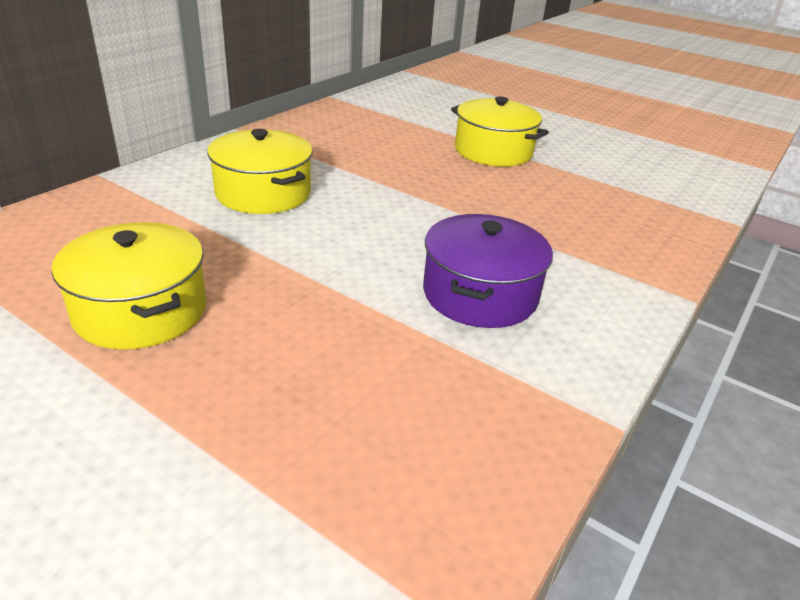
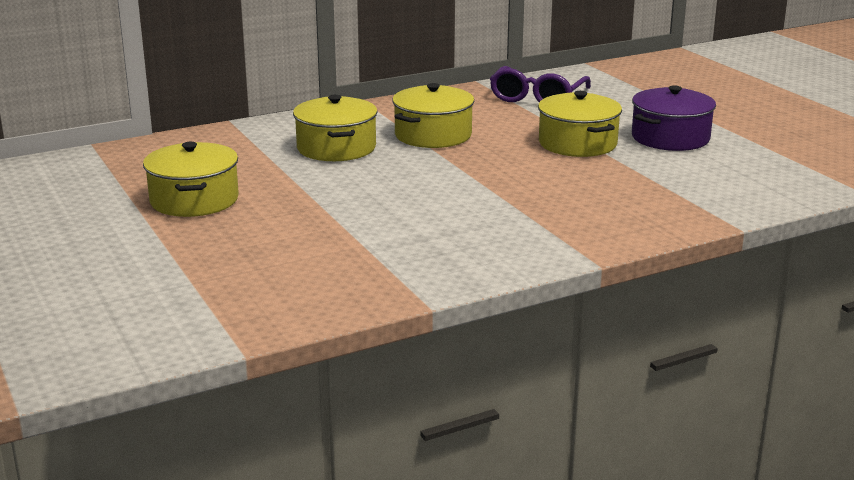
camera: 30 degrees right, 10 degrees down
purple pot [423,214,553,328] -> purple pot moved to [632,85,716,151]
none -> yellow pot [392,83,474,148]
none -> purple glasses [490,66,591,102]

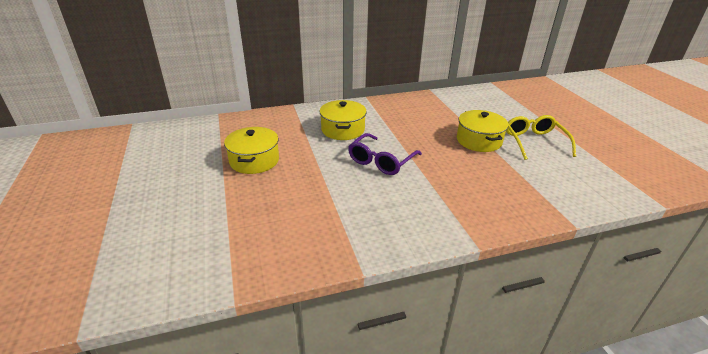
camera: 10 degrees right, 10 degrees up
yellow pot [392,83,474,148] -> none
purple glasses [490,66,591,102] -> purple glasses moved to [348,133,422,175]
purple pot [632,85,716,151] -> yellow glasses [506,115,576,160]

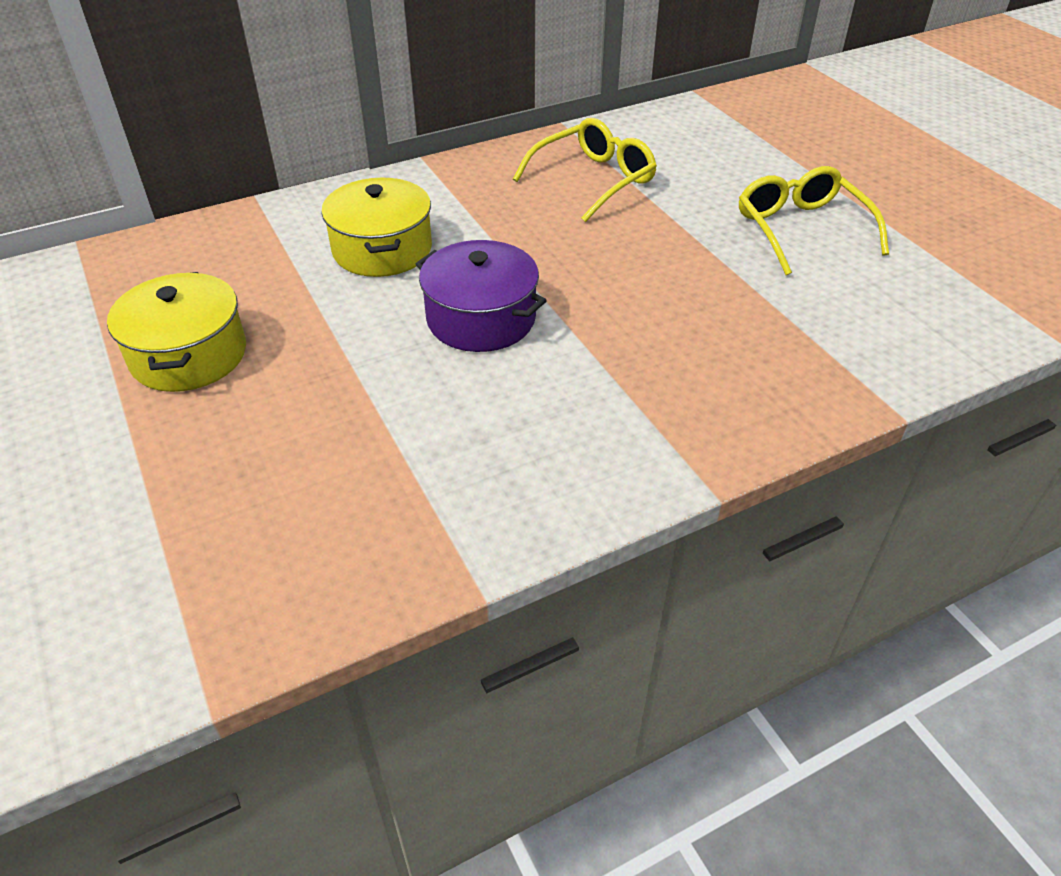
camera: 10 degrees left, 10 degrees up
purple glasses [348,133,422,175] -> purple pot [416,240,547,352]
yellow pot [457,110,508,152] -> none
none -> yellow glasses [513,118,657,222]

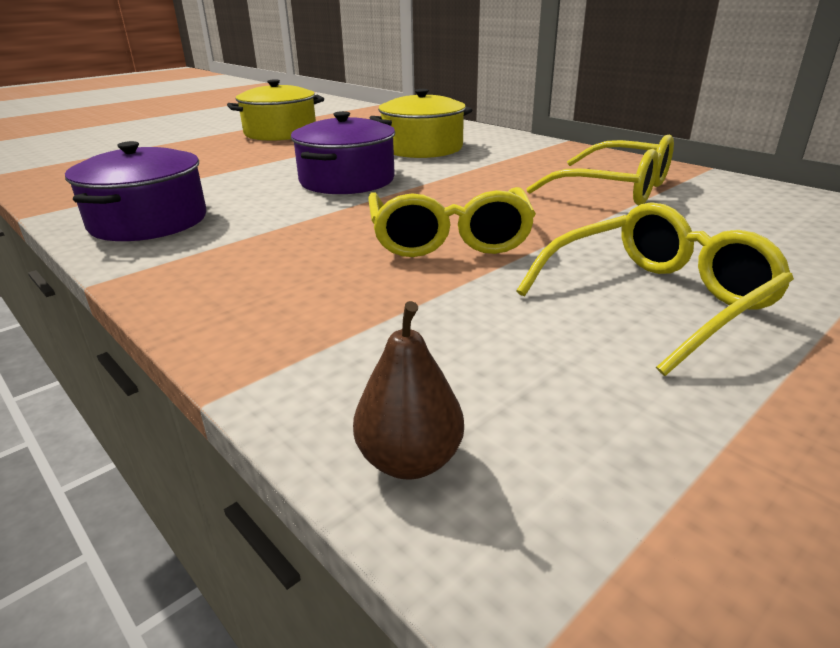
camera: 75 degrees right, 15 degrees down
none -> purple pot [65,141,206,241]
none -> brown pear [353,301,464,479]
none -> yellow glasses [368,187,536,257]

